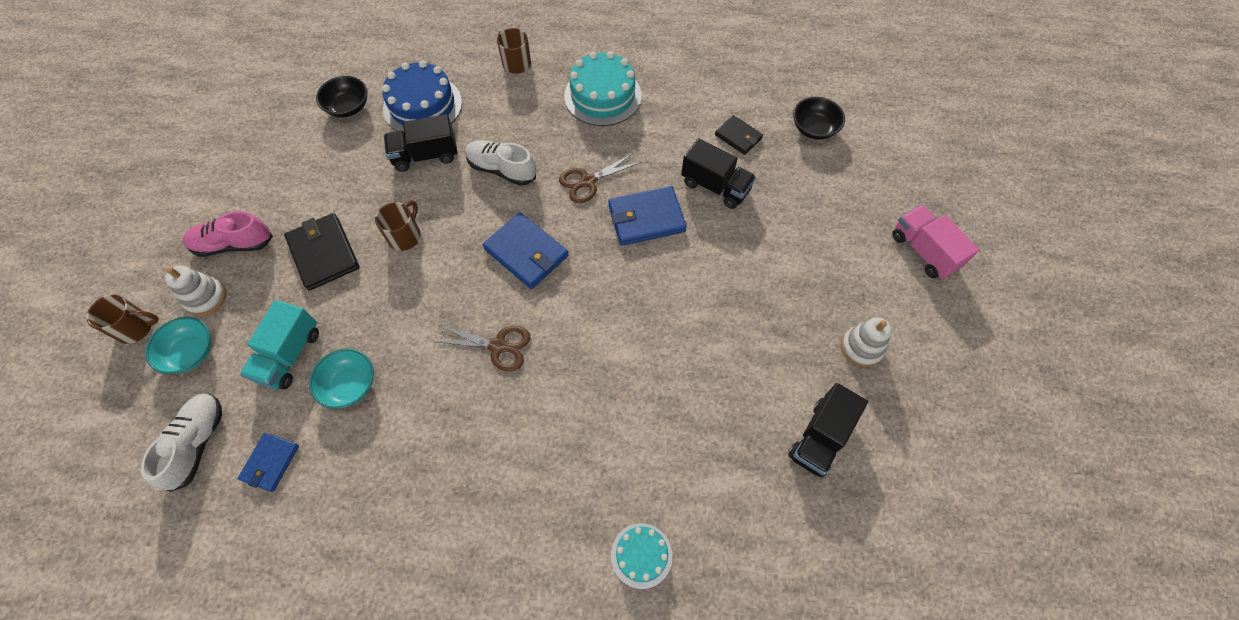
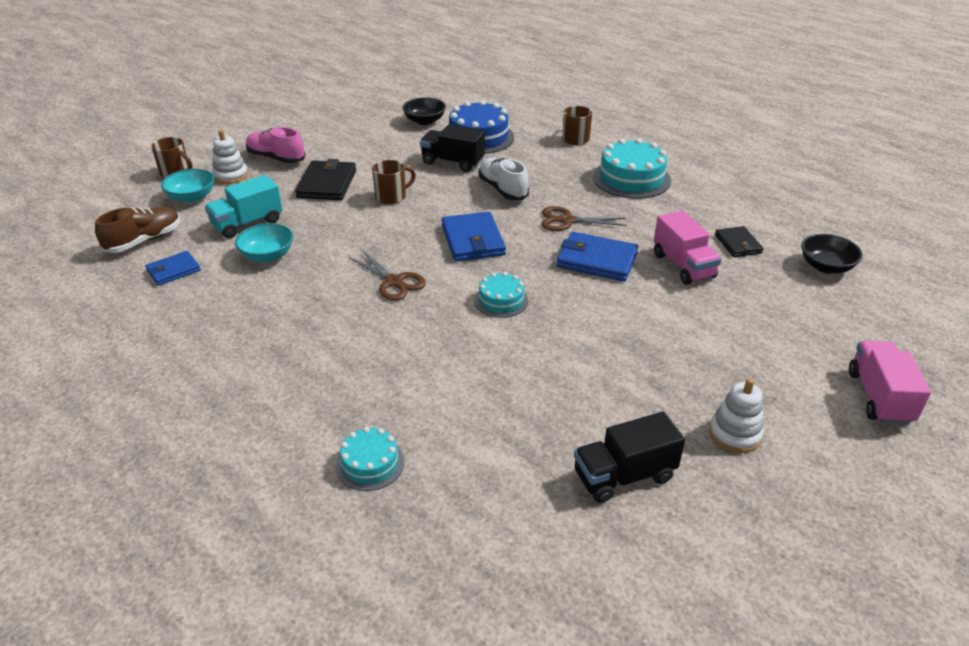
camera: 35 degrees right, 25 degrees down
white shoe [141,394,222,492] -> brown shoe [95,207,180,253]
black truck [681,138,756,209] -> pink truck [654,211,722,285]
none -> turquoise cake [474,272,529,318]

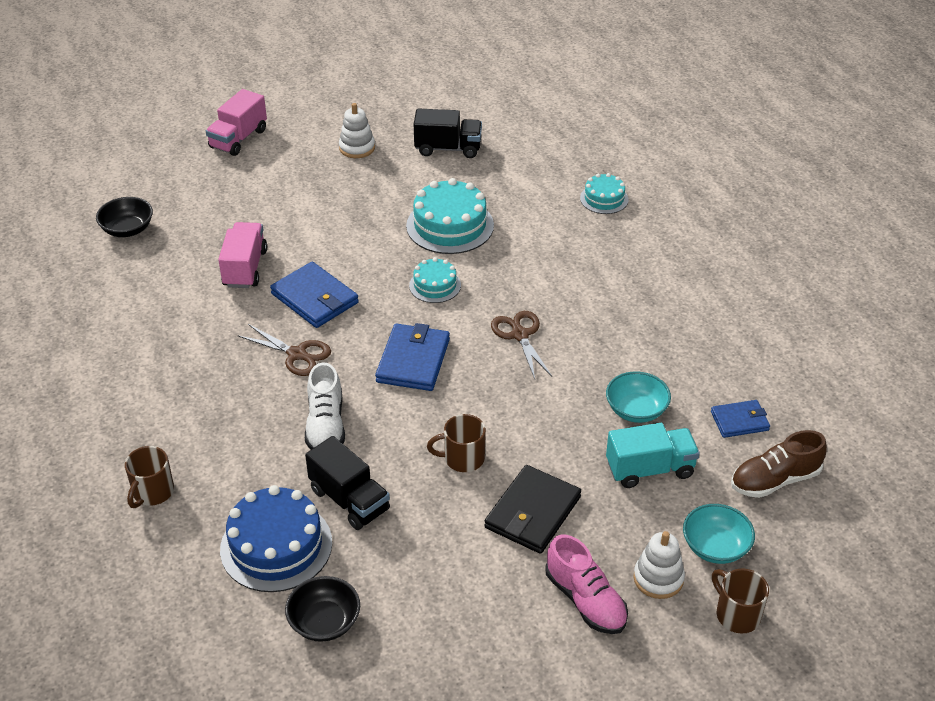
camera: 155 degrees left, 5 degrees up
turquoise cake [593,138,671,199] -> turquoise cake moved to [406,178,494,254]
black wallet [715,226,764,257] -> none

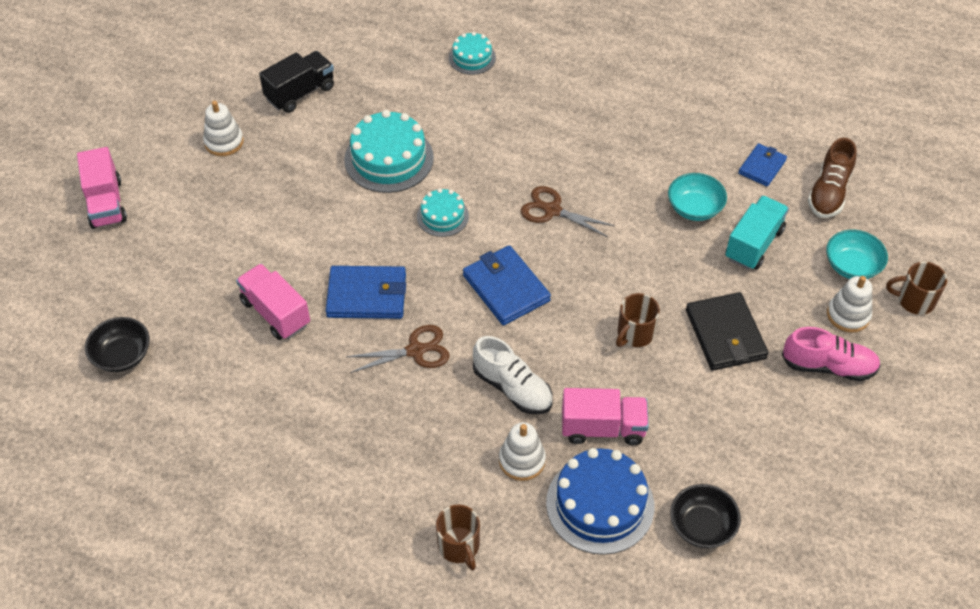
camera: 45 degrees left, 10 degrees up
black truck [305,436,390,530] -> pink truck [562,388,649,445]
none -> white stacking toy [499,422,546,481]

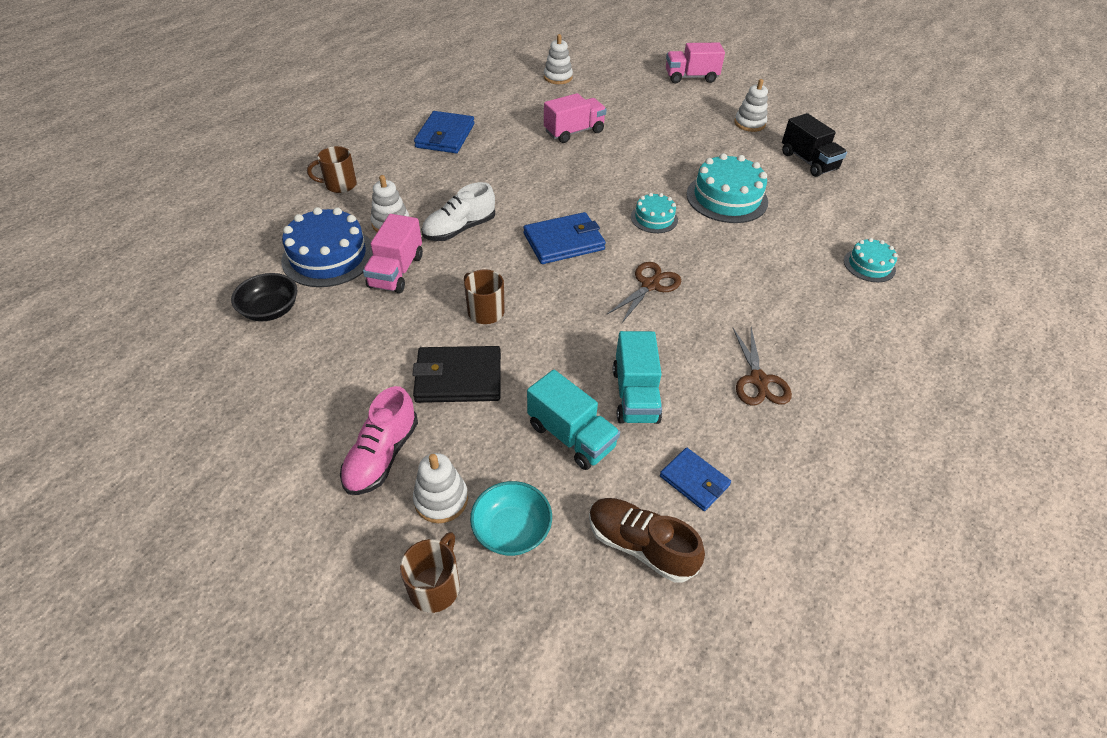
camera: 100 degrees right, 5 degrees down
black bowl [85,317,150,372] -> white stacking toy [544,34,573,84]
blue wallet [326,266,406,319] -> blue wallet moved to [414,111,474,153]
brown scissors [346,325,450,373] -> brown scissors moved to [733,327,792,406]
turquoise bowl [668,173,727,221] -> turquoise truck [613,331,662,424]

